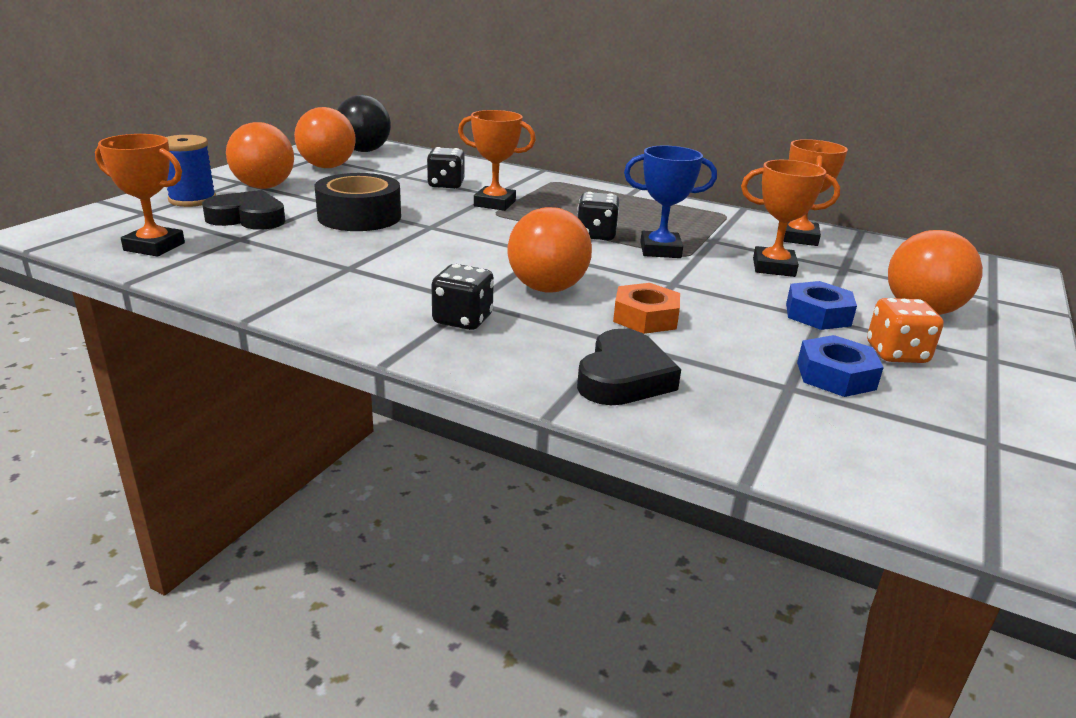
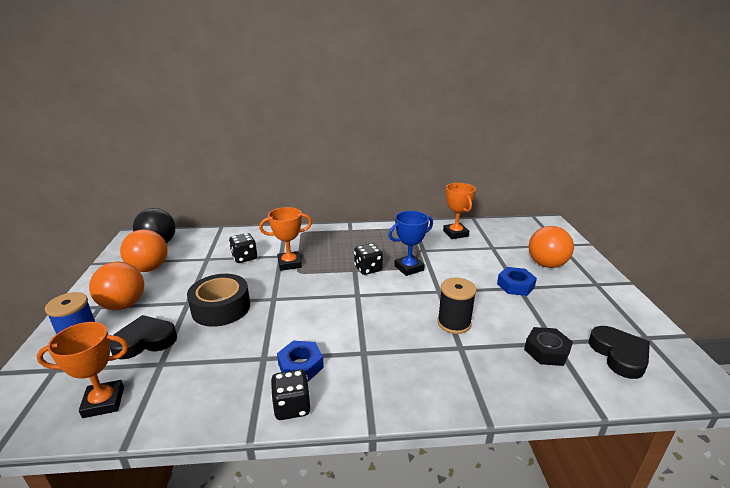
camera: 30 degrees left, 0 degrees up
black dice [431,264,494,330] -> black dice moved to [271,370,311,420]
orange ball [508,207,592,293] -> none
black heart [577,329,681,405] -> black heart moved to [589,326,650,379]
orange nut [613,283,680,334] -> black spool [437,278,476,334]
orange trophy [741,160,840,277] -> none
blue nut [797,335,884,397] -> blue nut moved to [277,340,324,382]
orange dice [867,298,944,363] -> none
none -> black nut [524,327,573,366]

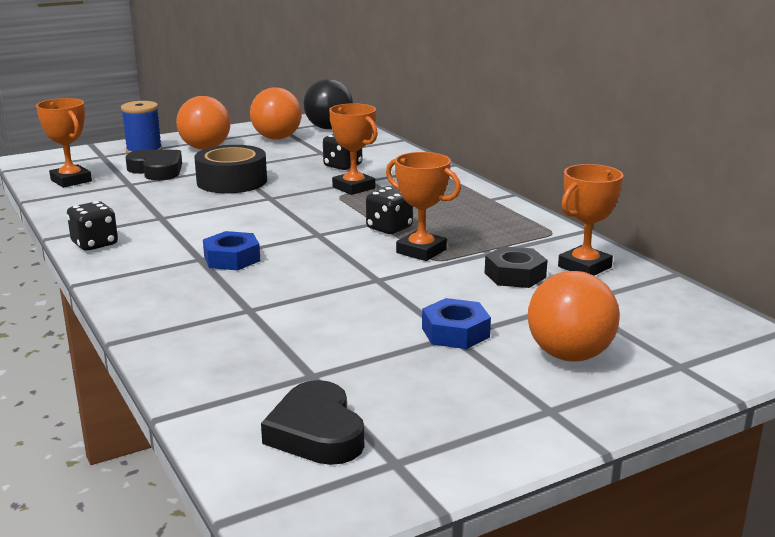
camera: 65 degrees right, 5 degrees down
blue nut [277,340,324,382] -> blue nut moved to [203,231,260,270]
blue trophy [388,211,433,276] -> orange trophy [386,152,461,261]
black spool [437,278,476,334] -> none
black nut [524,327,573,366] -> black nut moved to [485,246,548,288]
black heart [589,326,650,379] -> black heart turned 105 degrees clockwise [261,380,364,465]

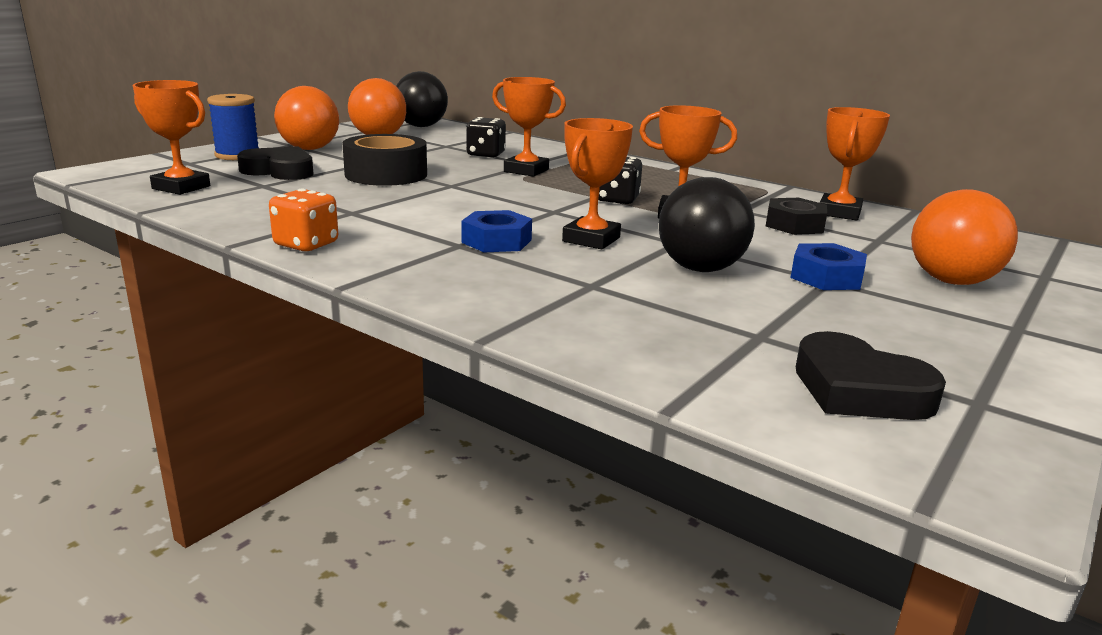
camera: 25 degrees left, 0 degrees up
black dice [67,201,118,251] -> orange dice [269,188,338,251]
none -> orange trophy [562,118,633,249]
none -> black ball [659,177,755,272]

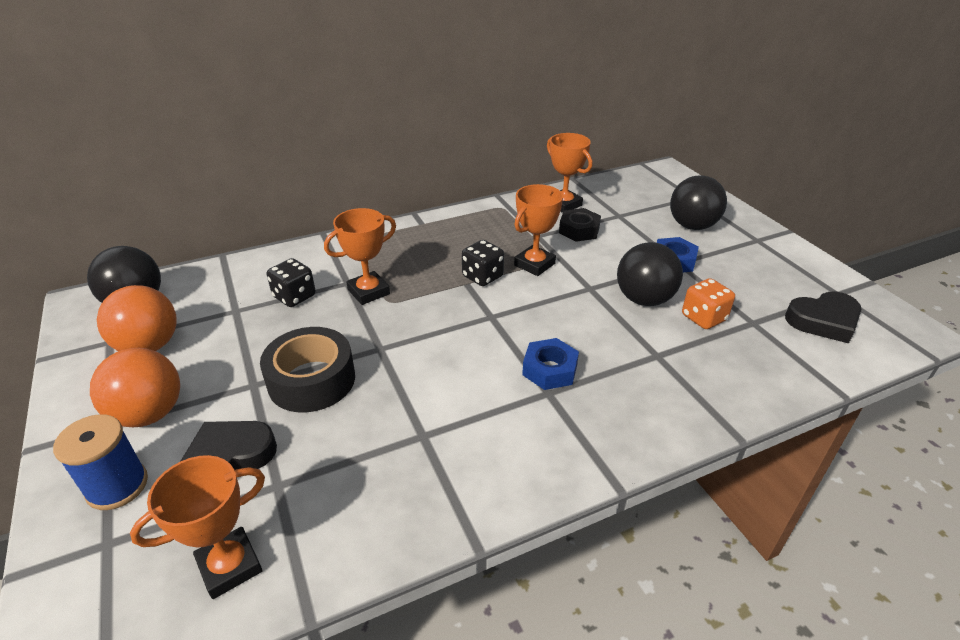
camera: 60 degrees left, 15 degrees up
orange dice [269,188,338,251] -> orange dice moved to [682,278,735,329]
orange trophy [562,118,633,249] -> none
orange ball [911,189,1018,285] -> black ball [670,175,727,230]

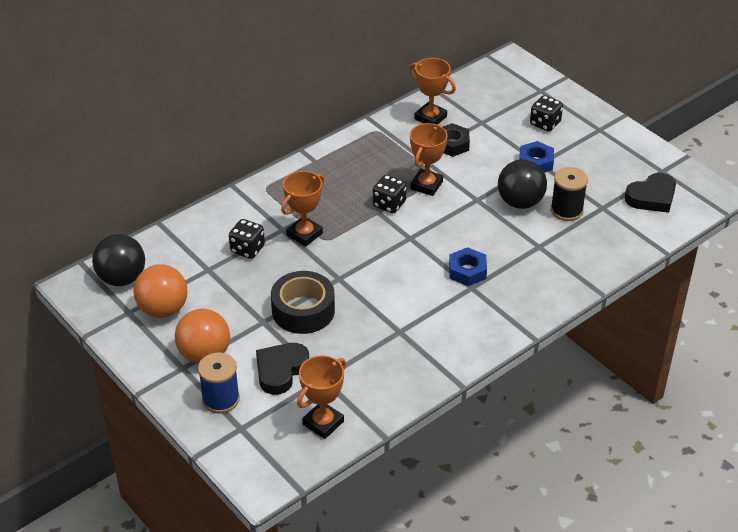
camera: 15 degrees left, 5 degrees up
black ball [670,175,727,230] -> black dice [530,95,563,131]
orange dice [682,278,735,329] -> black spool [551,167,588,221]

